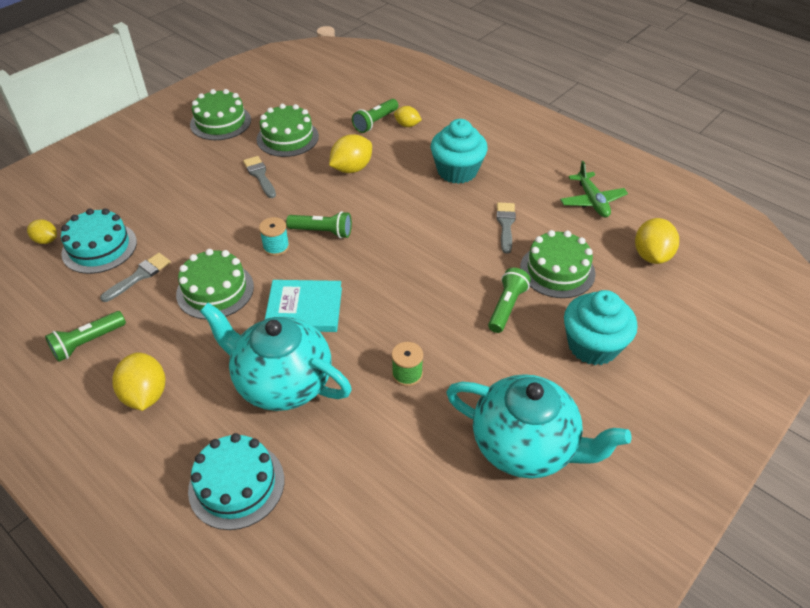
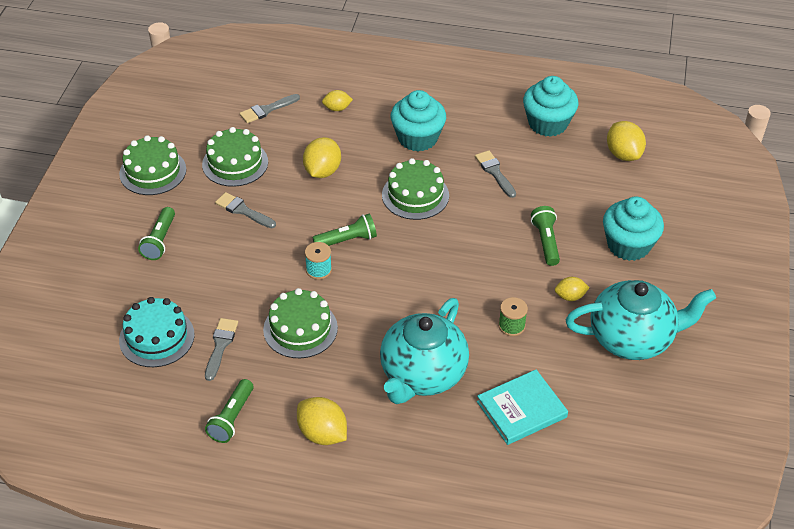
camera: 30 degrees left, 0 degrees up
yellow lemon [27,219,57,244] -> yellow lemon moved to [555,277,590,301]
turquoise cake [188,433,284,530] -> none
turquoise teapot [200,303,352,411] -> turquoise teapot turned 60 degrees counterclockwise [380,298,469,404]
turquoise book [265,280,342,332] -> turquoise book moved to [477,369,568,445]
green flashlight [352,99,398,133] -> green flashlight moved to [138,207,175,260]
green cake [520,230,596,298] -> green cake moved to [382,158,449,220]
green plane [560,161,628,218] -> turquoise cupcake [523,76,578,137]
none -> grey brush [239,94,300,123]

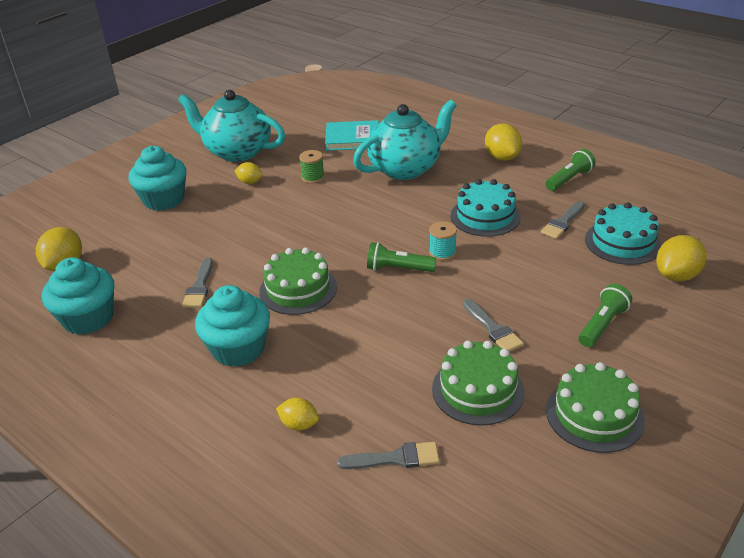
camera: 150 degrees left, 10 degrees down
green cake [263,288,338,358] -> turquoise cake [450,179,521,237]
yellow lemon [303,137,341,178] -> yellow lemon moved to [656,235,707,282]
green flashlight [531,206,560,266] -> none

